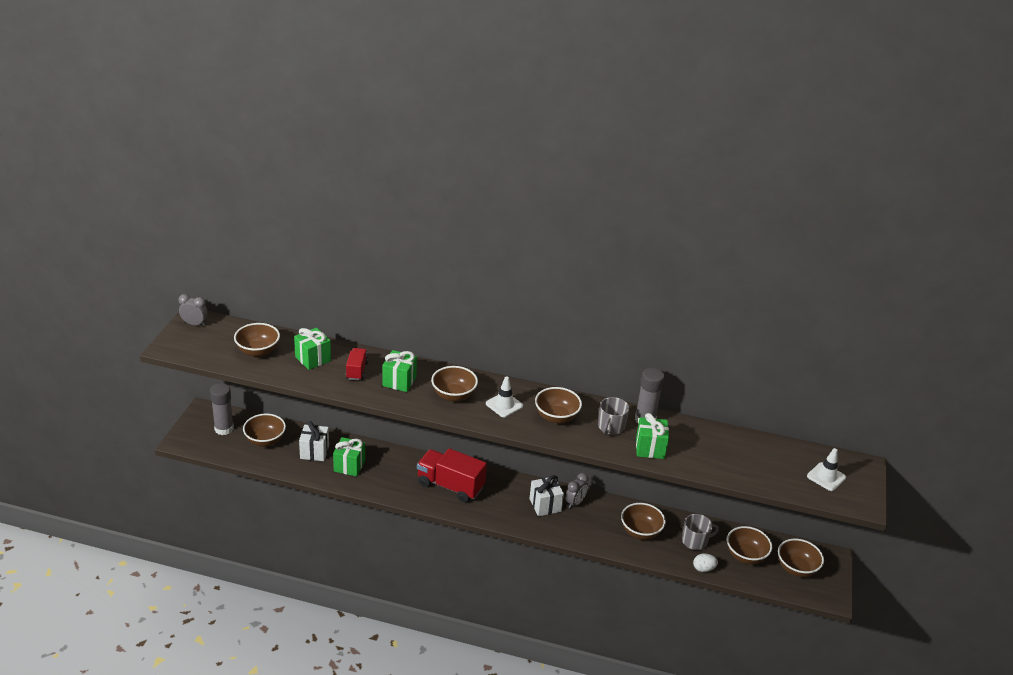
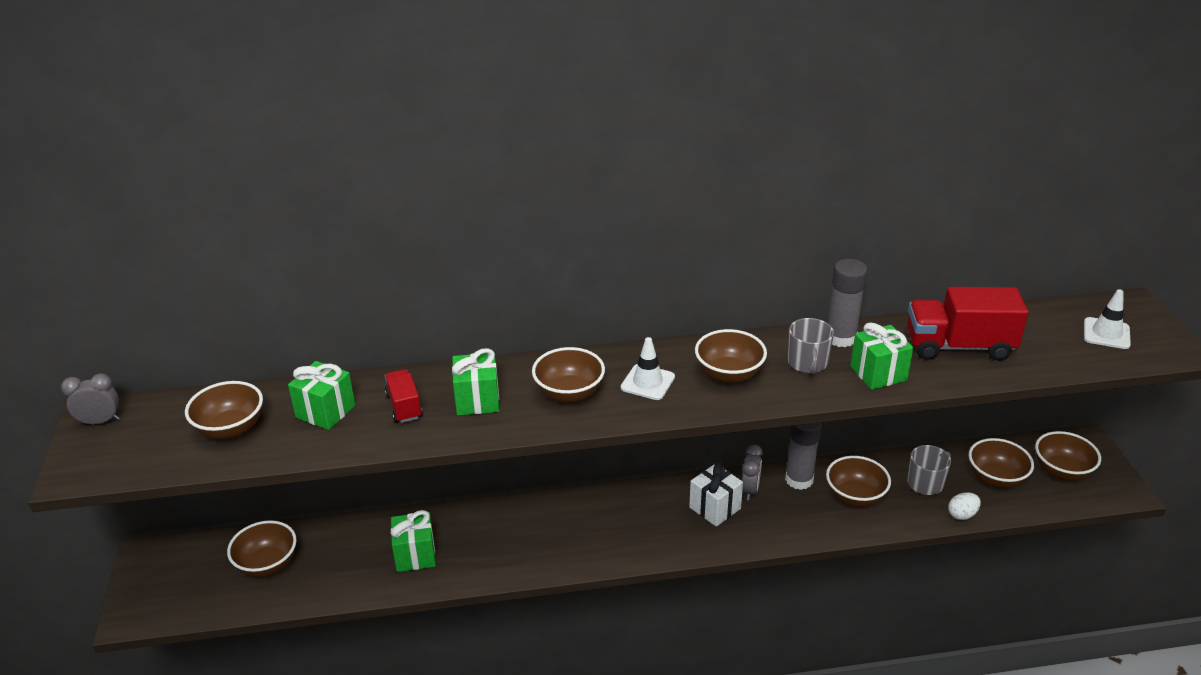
camera: 20 degrees left, 0 degrees up
grey glue stick [210,383,234,435] -> grey glue stick moved to [785,422,822,490]
white gift [299,421,329,461] -> none
red truck [417,448,487,503] -> red truck moved to [907,287,1029,361]

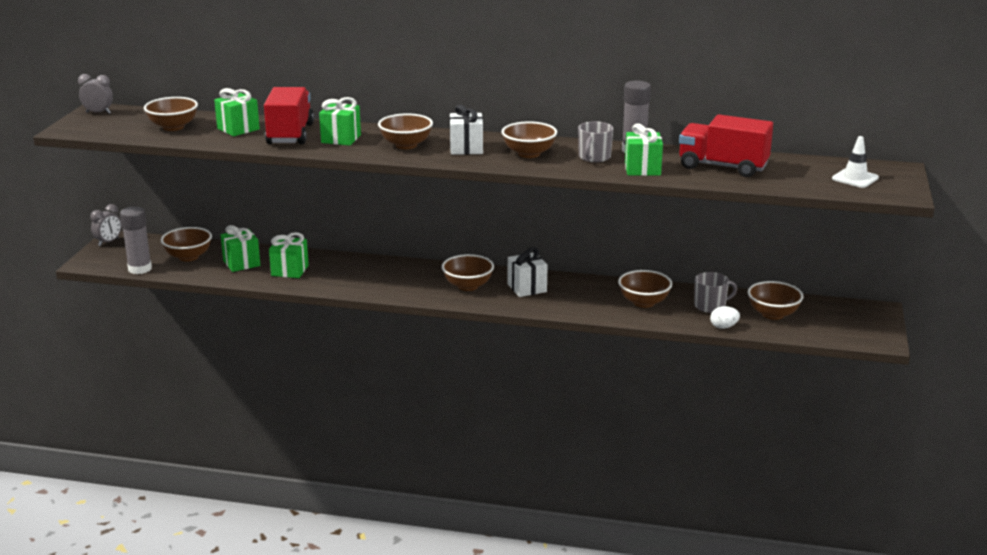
camera: 20 degrees right, 10 degrees down
red truck [385,369,423,423] -> red truck [264,87,314,144], size x1.86
white traffic cone [621,337,675,400] -> white gift [450,105,483,155]
grey clock [742,445,763,500] -> grey clock moved to [90,204,122,246]
grey glue stick [785,422,822,490] -> grey glue stick moved to [120,207,152,274]
brown bowl [1035,431,1101,481] -> brown bowl moved to [442,254,494,291]
none -> green gift [221,225,260,272]

